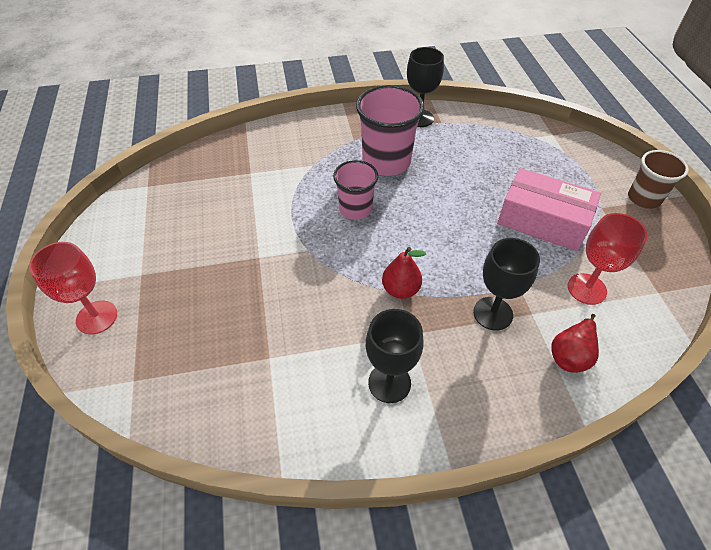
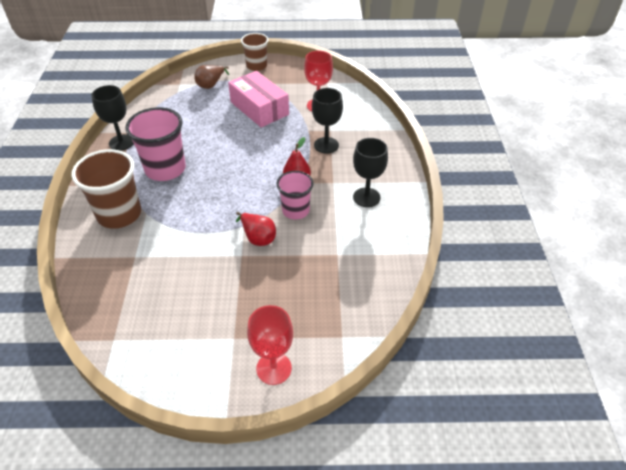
camera: 80 degrees left, 5 degrees down
pink cup [333,160,378,220] -> pink cup moved to [276,171,314,220]
pink box [497,168,601,251] -> pink box turned 75 degrees counterclockwise [228,71,289,127]
red pear [551,314,599,373] -> red pear moved to [236,212,276,246]
none -> brown cup [71,149,141,229]
none -> brown pear [194,65,229,89]

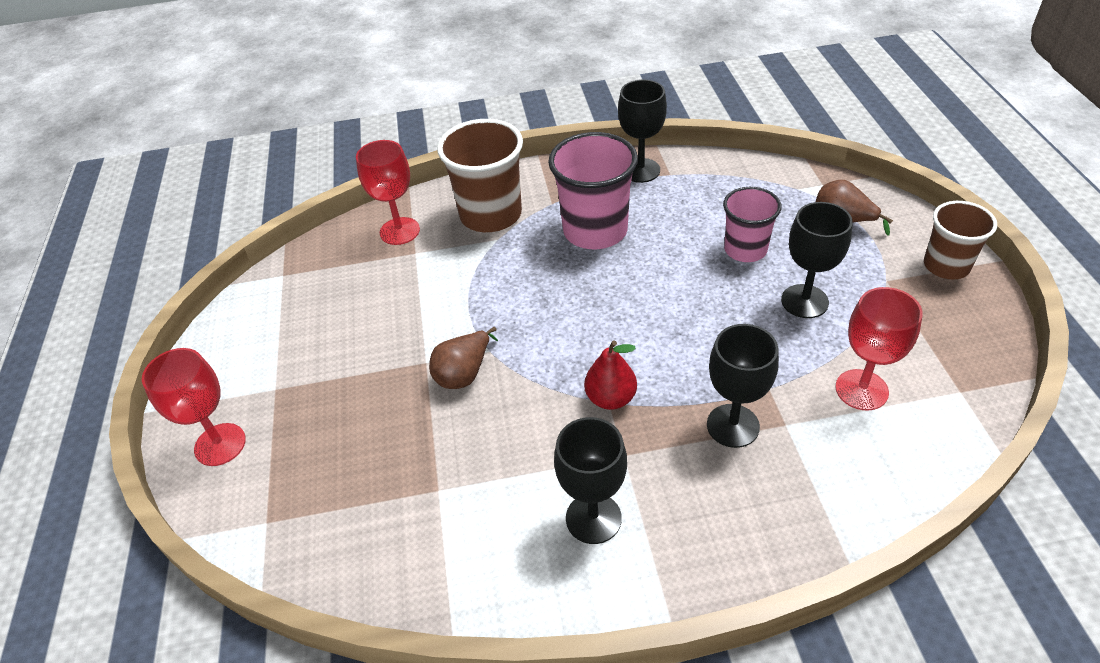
camera: 85 degrees right, 0 degrees up
pink box [228,71,289,127] -> black goblet [781,202,853,318]
red pear [236,212,276,246] -> brown pear [429,327,498,389]
pink cup [276,171,314,220] -> pink cup moved to [723,187,782,262]
none -> red goblet [356,140,420,245]

